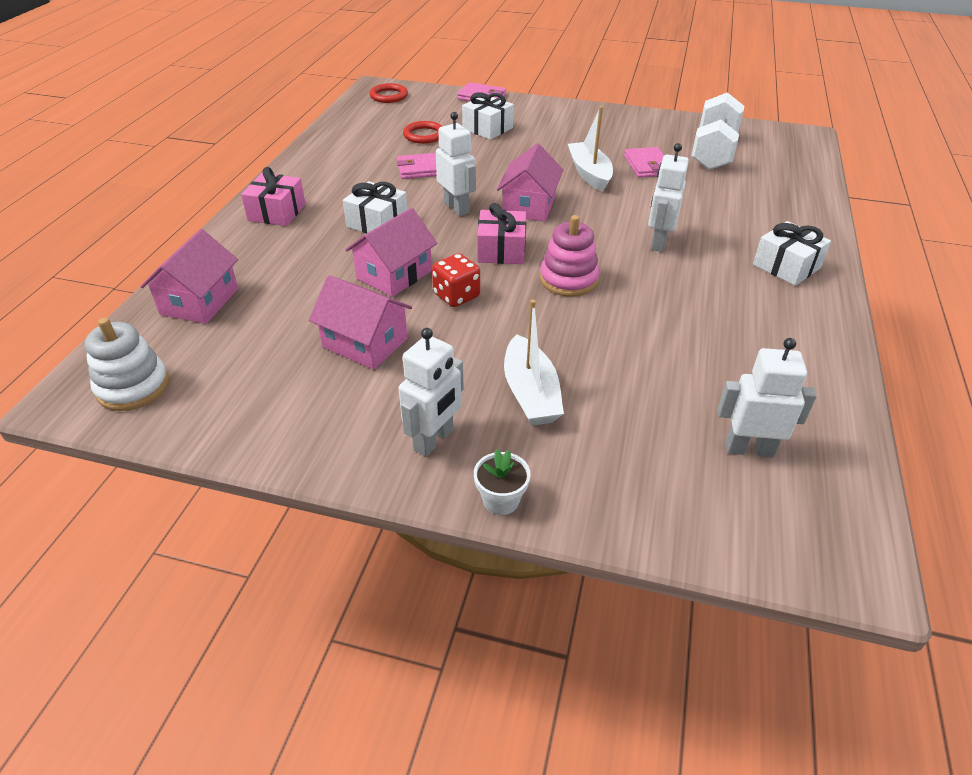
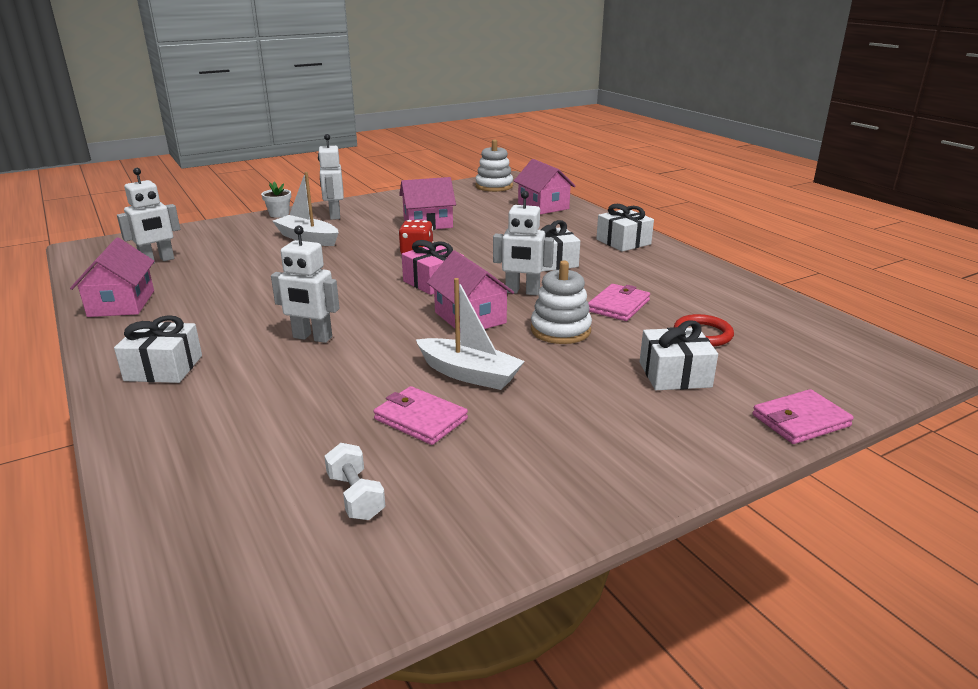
camera: 135 degrees right, 15 degrees down
pink gift [241,167,306,226] -> white gift [596,204,654,252]
pink house [345,208,437,297] -> pink house moved to [70,237,155,317]
red ring [369,83,408,103] -> none
pink stacking toy [540,215,600,297] -> none
white robot [648,143,689,252] -> white robot turned 135 degrees clockwise [271,226,339,343]
white dumbbell [691,92,744,170] -> white dumbbell [324,443,385,520], size x0.49
none -> white stacking toy [531,261,592,344]

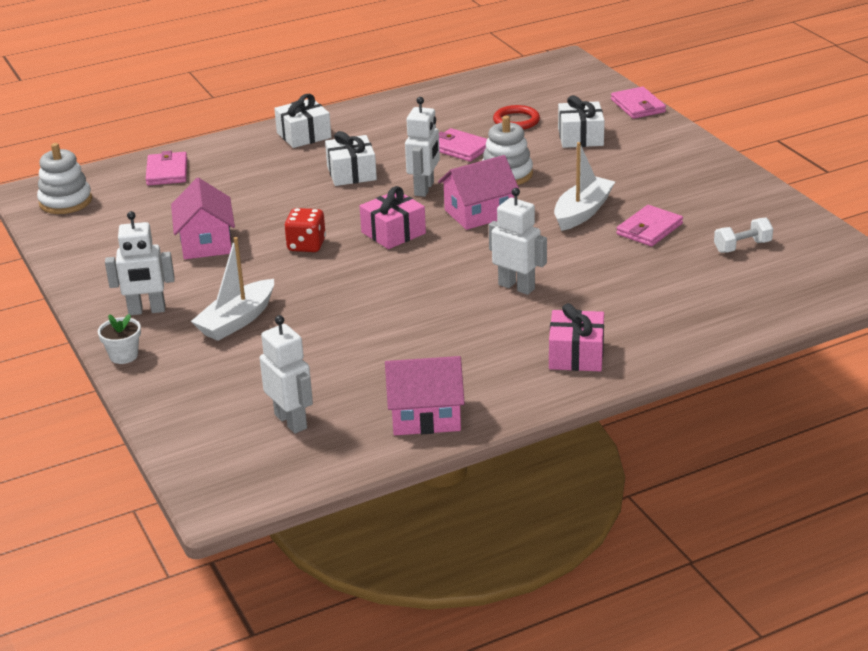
camera: 85 degrees left, 5 degrees up
white gift [114,315,202,383] -> pink gift [549,303,604,371]
white robot [271,226,339,343] -> white robot turned 75 degrees counterclockwise [489,188,547,295]
pink house [514,159,575,215] -> pink wallet [146,151,187,185]

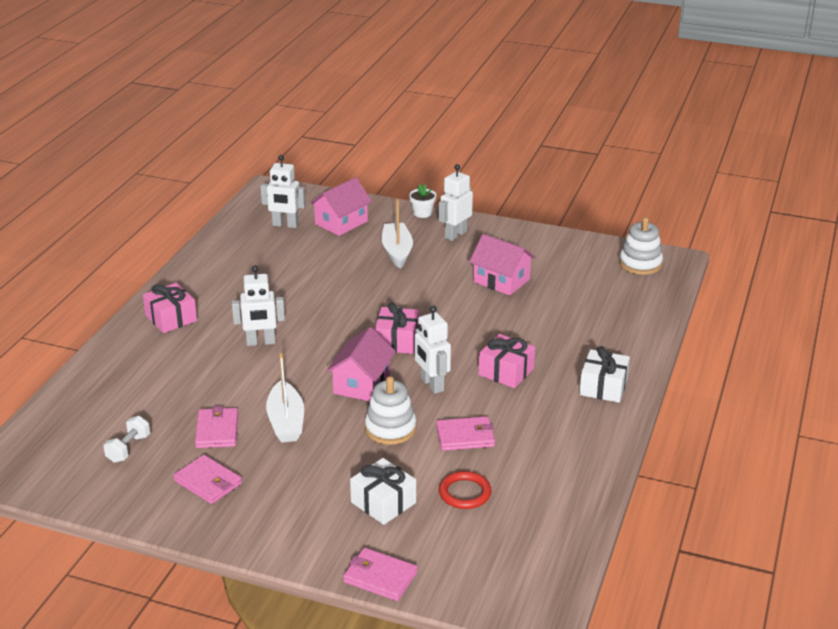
camera: 135 degrees right, 0 degrees up
pink wallet [146,151,187,185] -> pink wallet moved to [173,455,242,504]
red dice [284,208,326,252] -> none
white gift [325,131,377,186] -> pink gift [479,334,535,388]
pink house [385,356,465,435] -> pink house moved to [309,177,372,236]

